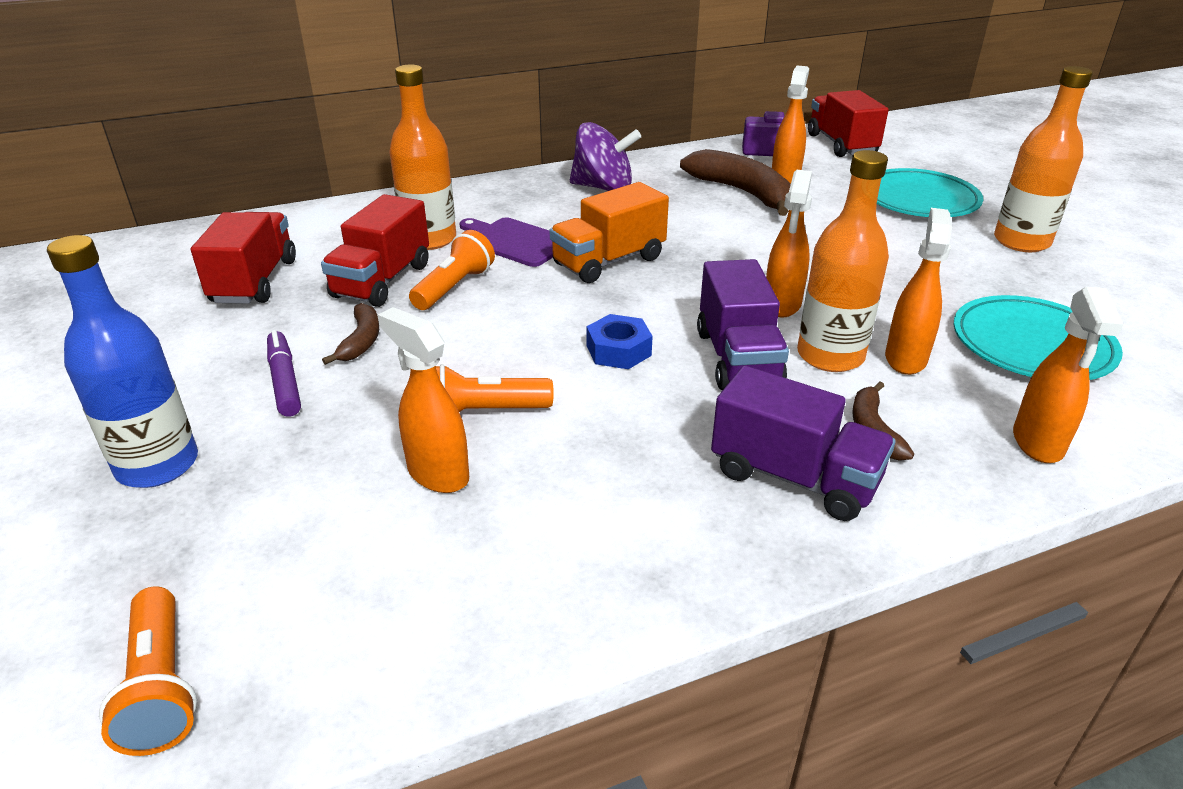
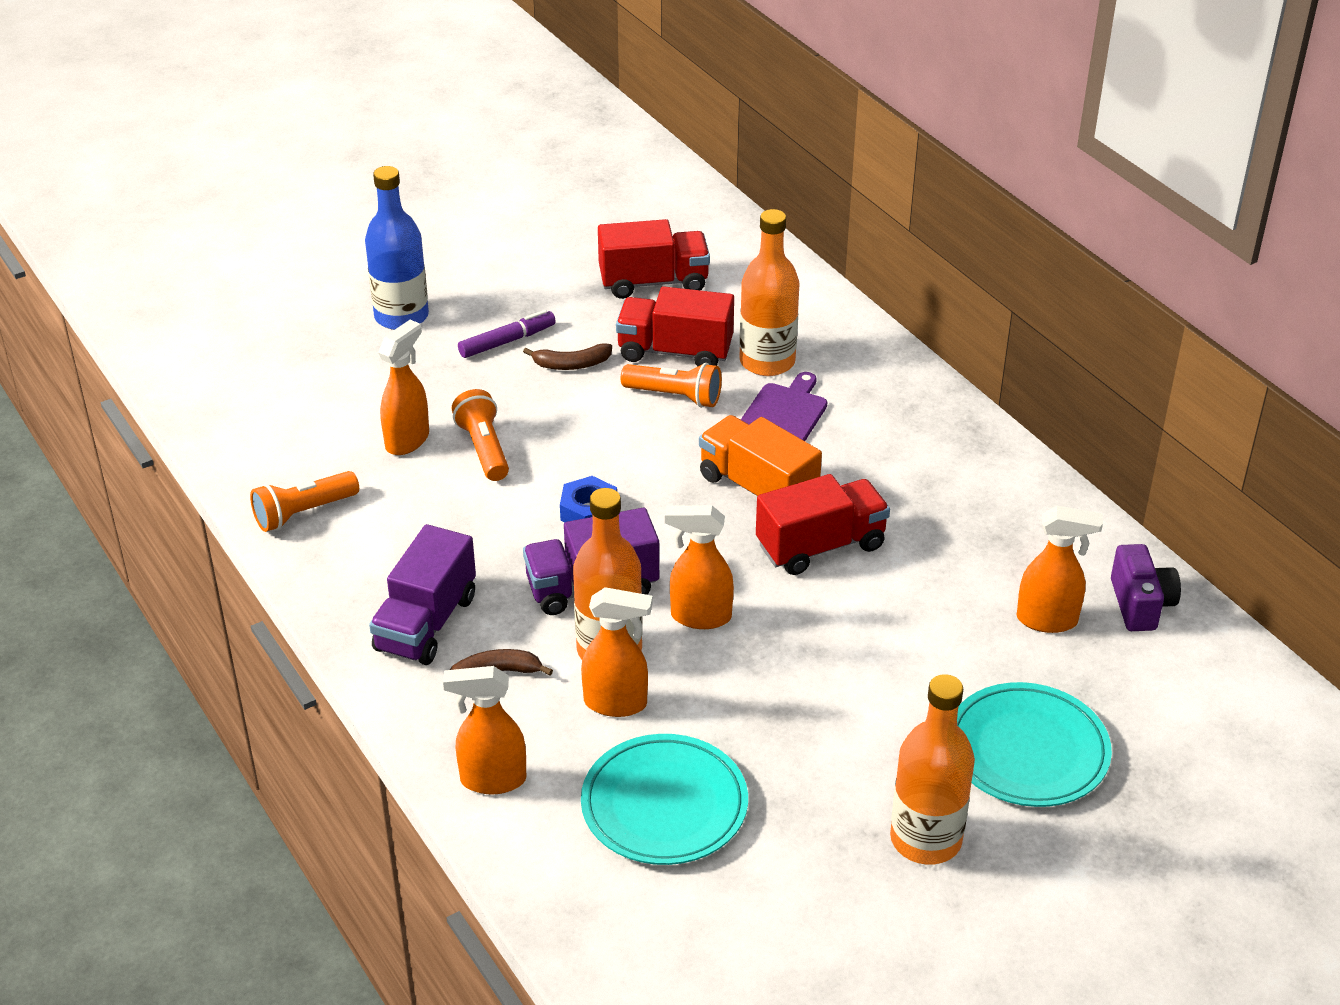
camera: 80 degrees right, 5 degrees up
orange flashlight [99,586,197,756] -> orange flashlight moved to [250,471,359,532]
purple spinning top [570,122,641,191] -> none
brown banana [680,149,791,216] -> none
red truck [808,90,889,157] -> red truck moved to [756,474,890,575]

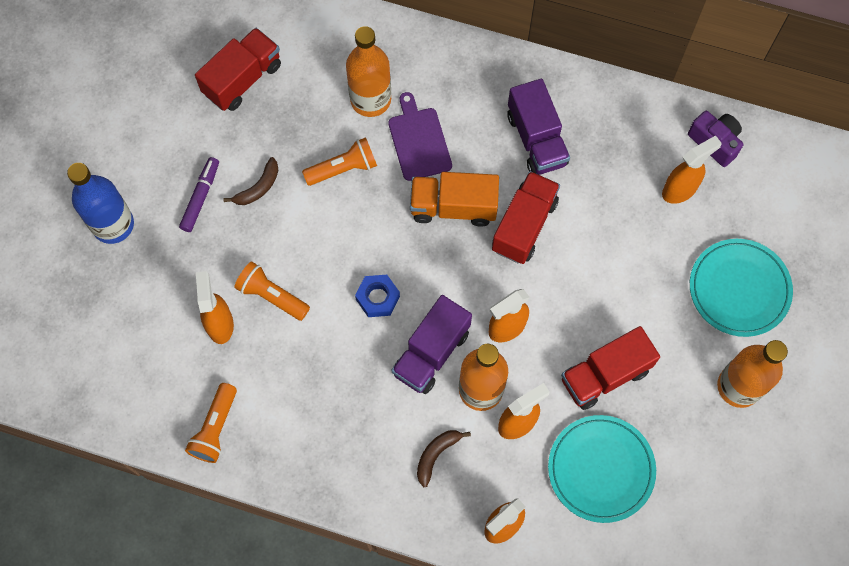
camera: 40 degrees left, 30 degrees up
purple truck [369,524,476,665] -> purple truck moved to [508,79,570,175]
red truck [616,286,734,367] -> red truck moved to [561,326,660,410]

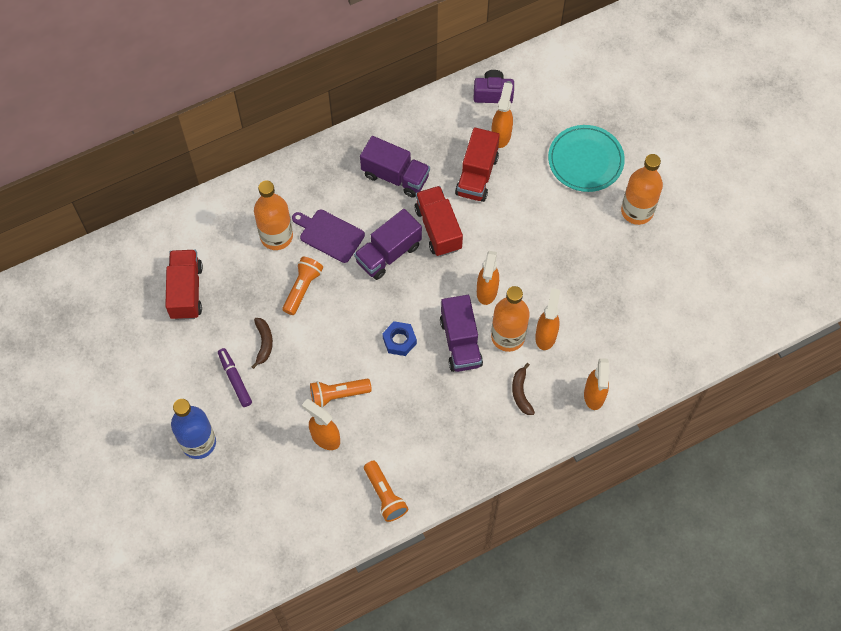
camera: 45 degrees left, 5 degrees down
orange truck [410,172,499,227] -> purple truck [354,209,422,280]
turquoise plate [548,415,656,523] -> none
red truck [561,326,660,410] -> red truck moved to [455,128,500,202]

